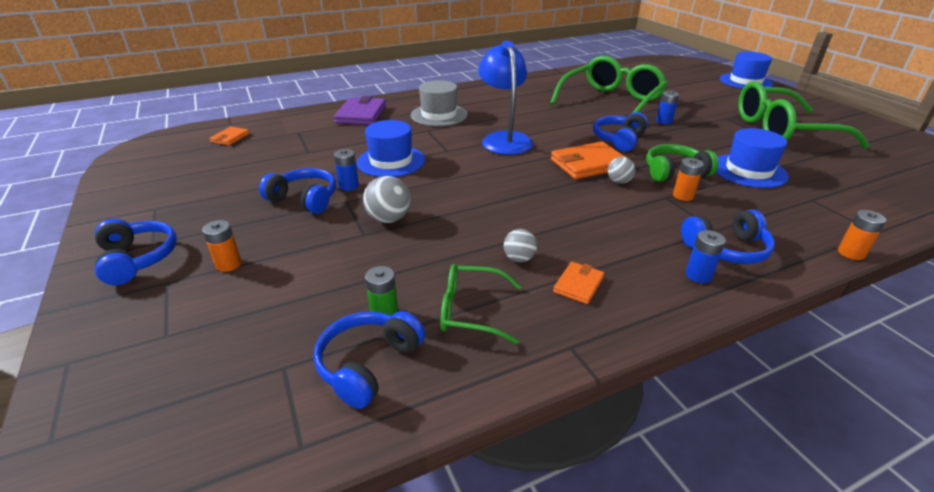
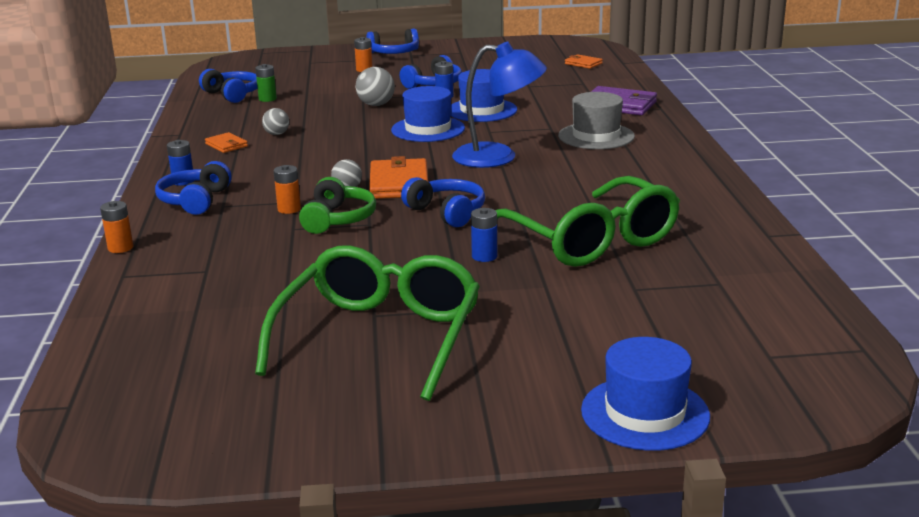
camera: 110 degrees right, 10 degrees down
green glasses [440,264,522,344] -> none
blue hat [716,128,789,188] -> blue hat moved to [391,86,465,142]

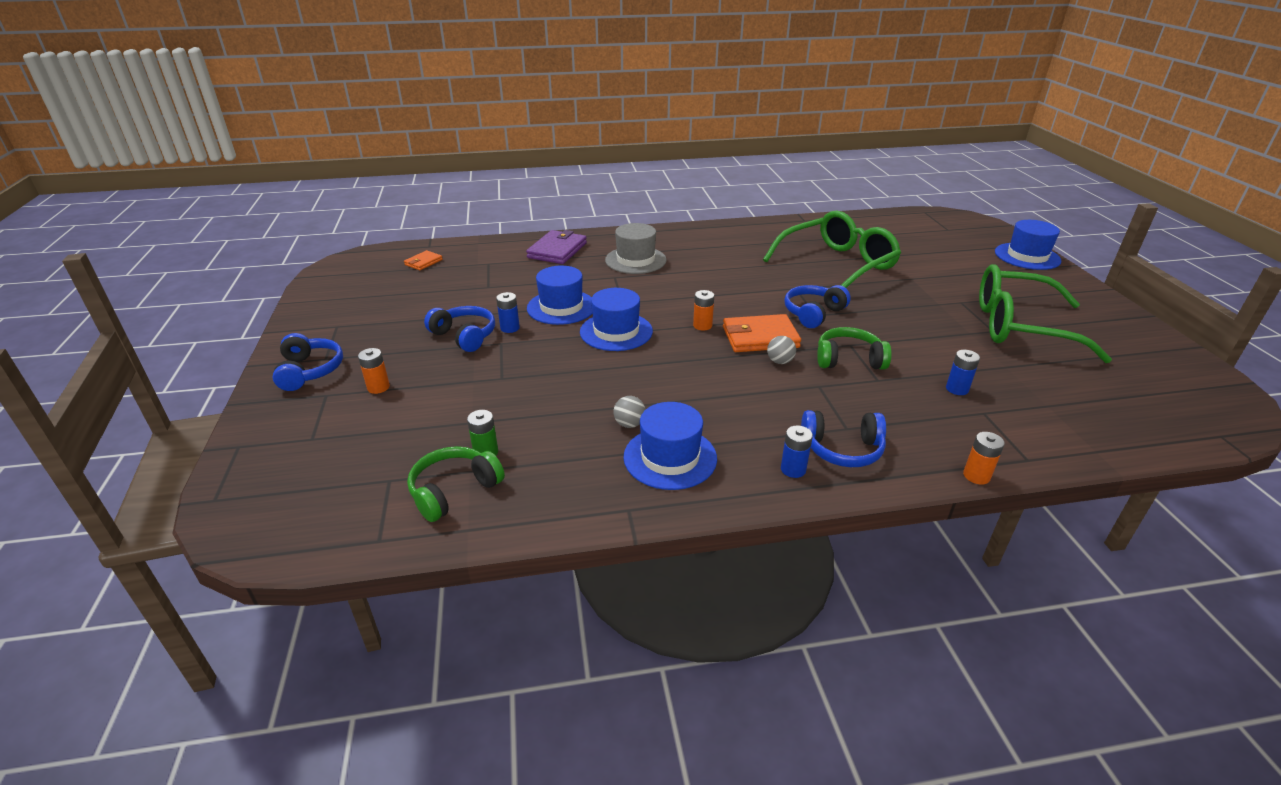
camera: 95 degrees left, 10 degrees up
blue headphones [199,69,258,103] -> green headphones [407,446,505,522]
orange wallet [205,132,248,153] -> blue hat [623,402,717,490]
orange battery [274,165,301,214] -> orange battery moved to [693,290,714,331]
grey ball [356,67,395,106] -> none
blue lamp [452,42,547,168] -> none
blue battery [471,208,497,262] -> blue battery moved to [946,350,980,395]

